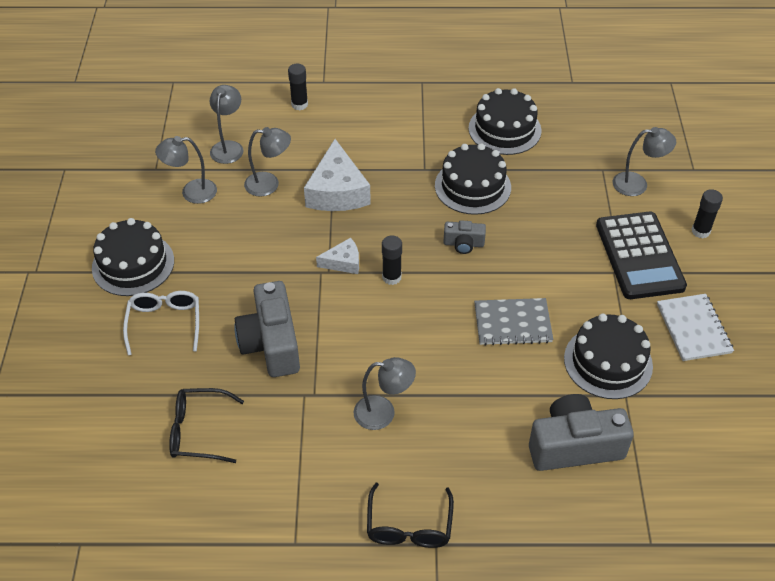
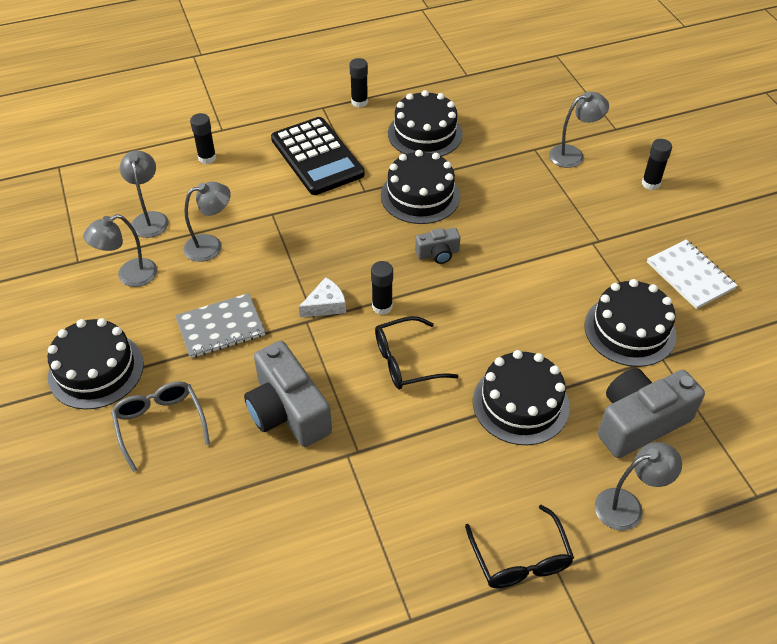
camera: 20 degrees left, 0 degrees up
white glasses [123,291,199,355] -> grey glasses [111,381,210,472]
black glasses [169,388,244,463] -> black glasses moved to [375,316,458,389]
white cheese [304,139,371,211] -> none
grey lamp [354,357,416,430] -> grey lamp moved to [595,442,682,530]
grey notebook [474,298,553,346] -> grey notebook moved to [175,293,265,358]
black calculator [596,212,687,299] -> black calculator moved to [271,117,365,195]
none -> black glue stick [350,58,368,108]
none -> black cake [473,350,570,445]

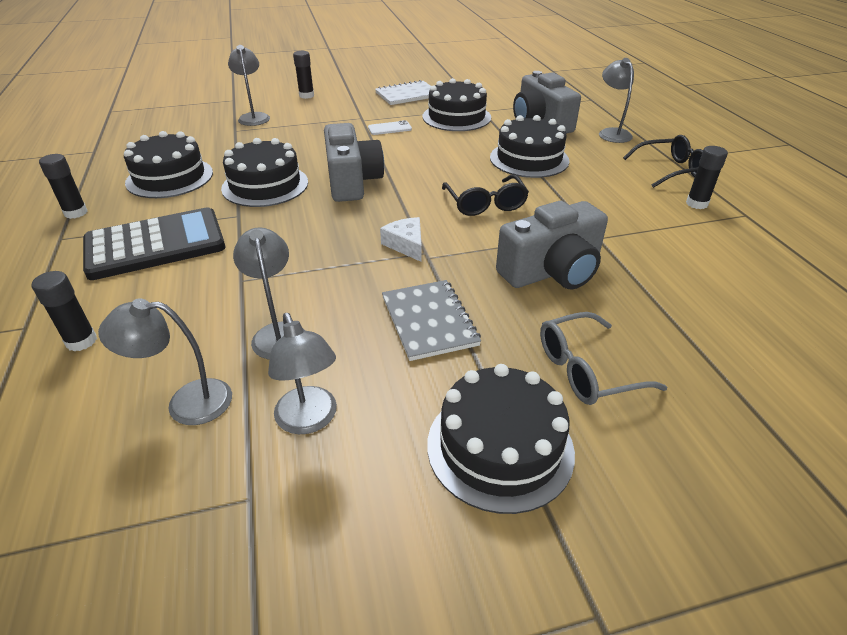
camera: 85 degrees left, 10 degrees down
black glue stick [371,261,393,315] -> black glue stick moved to [686,146,728,209]
grey camera [415,228,460,264] -> grey camera [324,123,384,202], size x1.97
none -> white phone [368,120,412,135]

